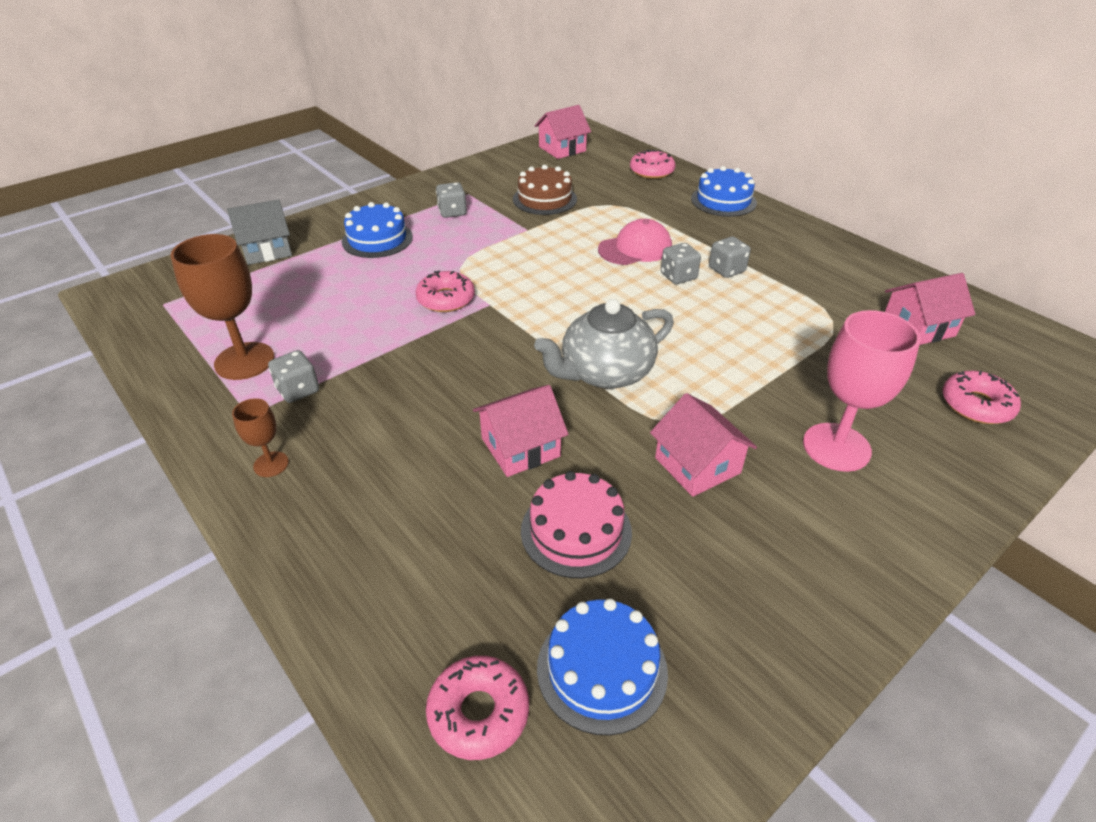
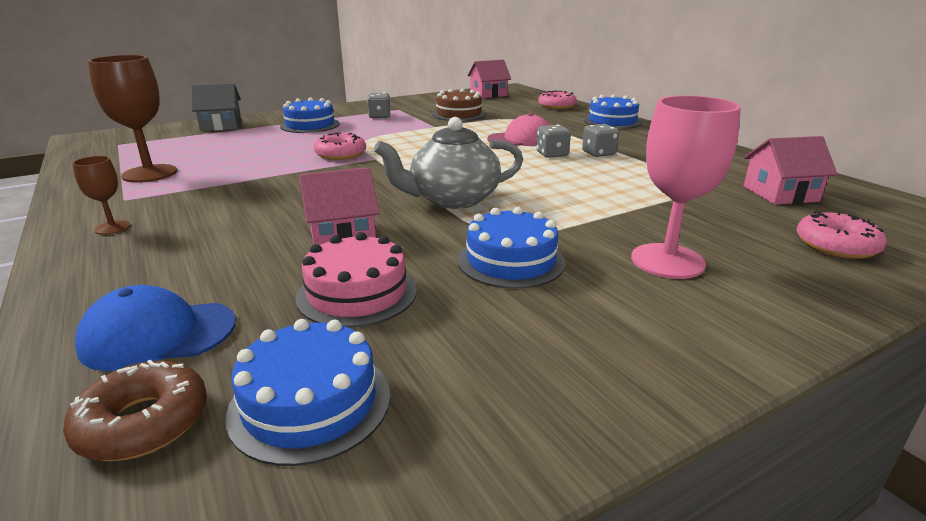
camera: 10 degrees right, 15 degrees down
grey dice [268,350,319,403] -> none
pink donut [426,656,529,760] -> brown donut [63,359,207,461]
pink house [650,393,757,497] -> blue cake [458,207,565,289]
none -> blue cap [75,285,236,371]

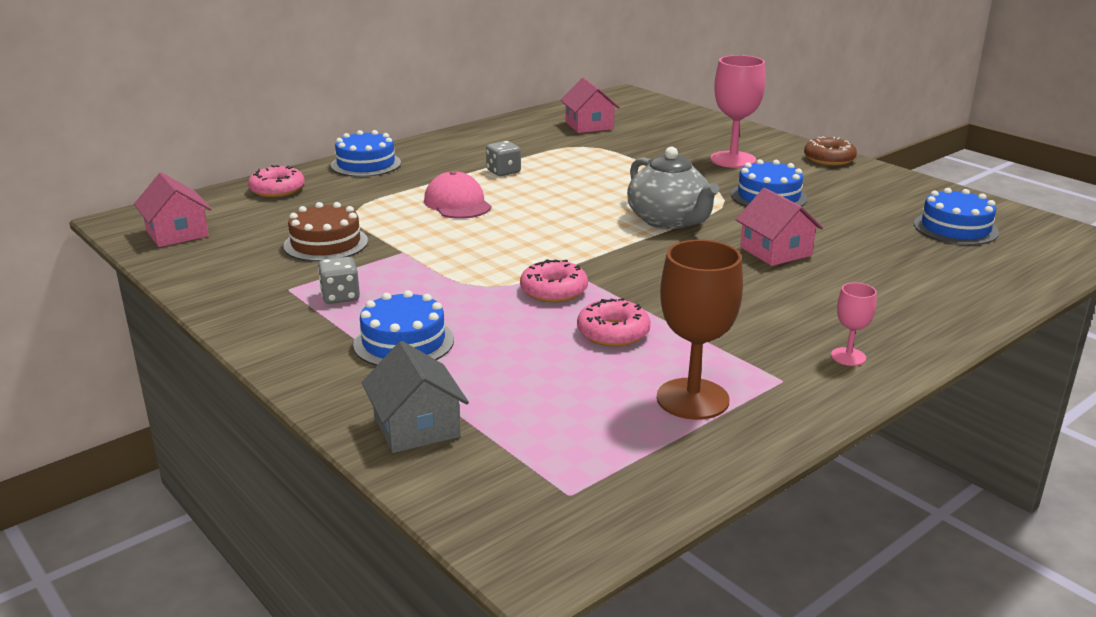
camera: 100 degrees left, 0 degrees up
brown donut [63,359,207,461] -> brown donut moved to [804,136,857,165]
brown goblet [72,156,131,235] -> pink goblet [831,282,877,366]
blue cap [75,285,236,371] -> none
pink cake [296,232,417,328] -> none
grey dice [536,125,571,158] -> none
pink donut [797,211,887,259] -> pink donut moved to [577,298,651,347]

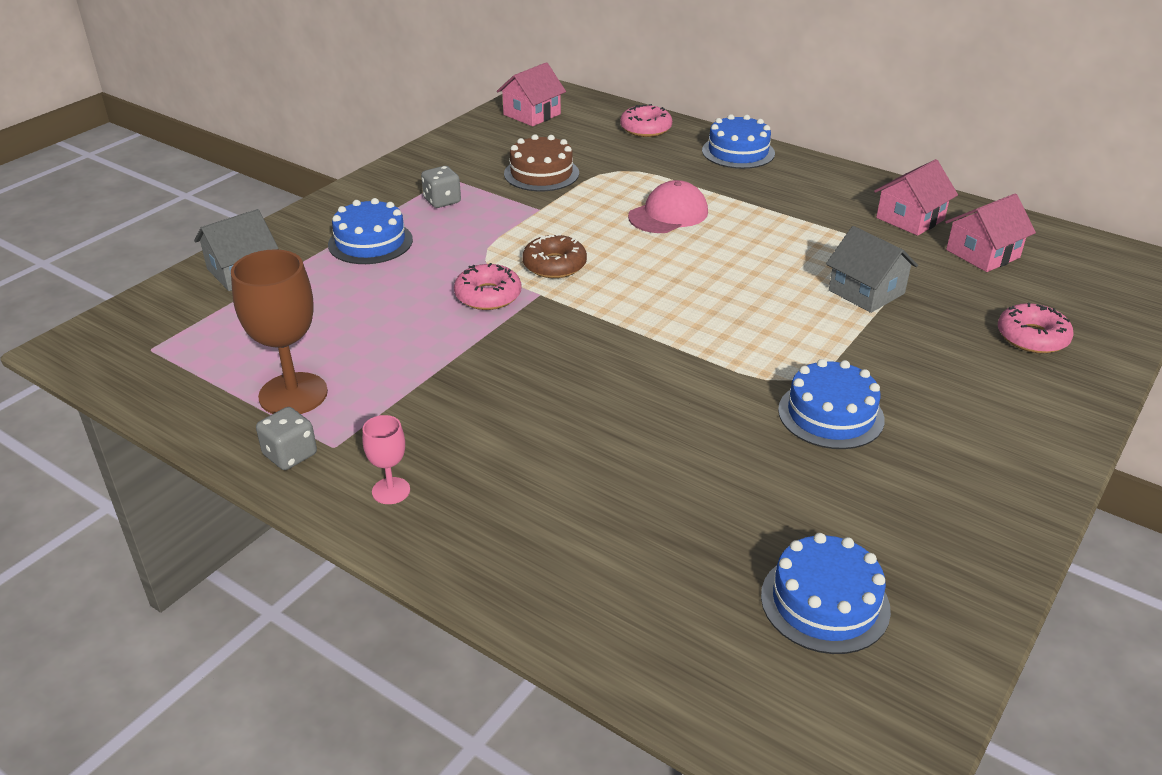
camera: 75 degrees right, 10 degrees up
grey dice [486,141,521,176] -> grey dice moved to [256,407,317,470]
pink donut [577,298,651,347] -> pink donut moved to [998,303,1074,353]
grey teapot [627,147,719,229] -> none
pink goblet [710,55,766,168] -> none
pink house [736,188,823,266] -> pink house moved to [874,159,958,236]
brown donut [804,136,857,165] -> brown donut moved to [522,233,587,278]
none -> grey house [826,226,918,313]

